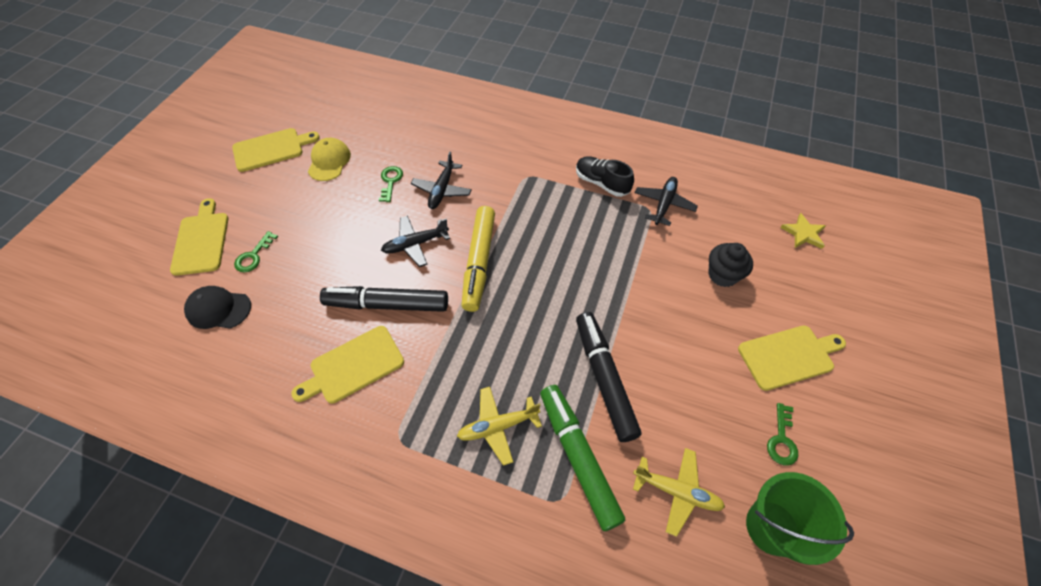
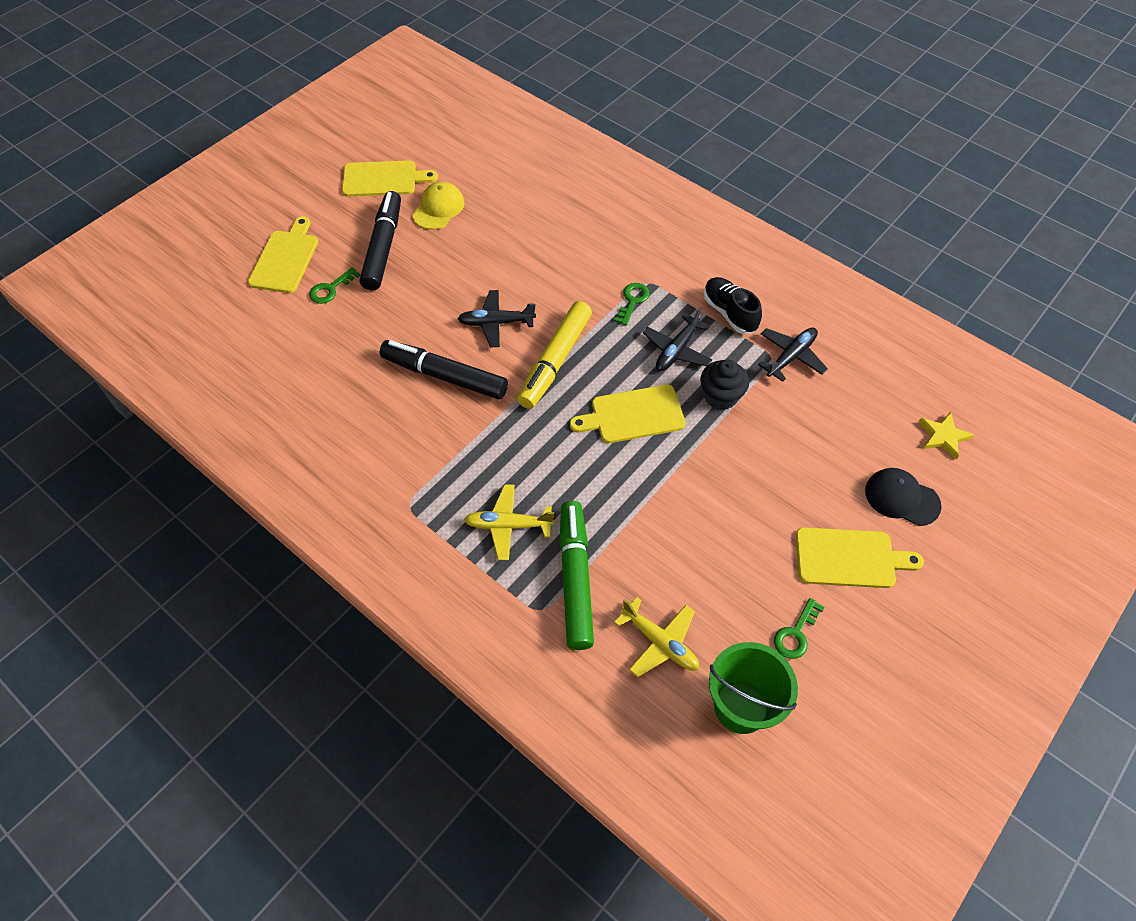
camera: 20 degrees right, 0 degrees up
black cap [184,286,251,329] -> black cap moved to [865,468,942,526]
yellow cutting board [291,326,404,403] -> yellow cutting board moved to [570,385,686,443]
green key [379,166,403,202] -> green key moved to [614,283,650,325]
black plane [411,152,472,209] -> black plane moved to [643,307,712,371]
black marker [576,312,641,442] -> black marker moved to [360,191,401,291]
black cupcake [709,243,753,287] -> black cupcake moved to [700,359,749,410]

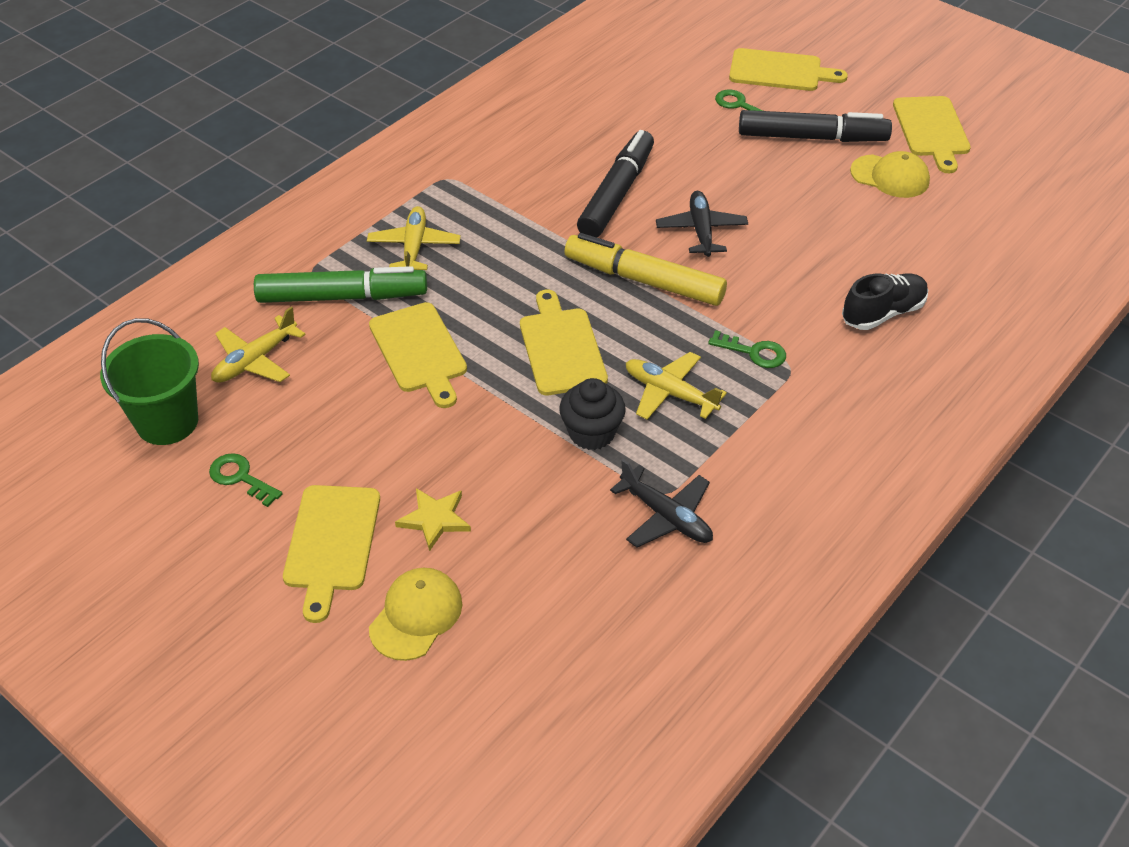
camera: 90 degrees right, 10 degrees down
black plane [643,307,712,371] -> yellow plane [626,352,727,420]
black shoe [704,277,762,334] -> black shoe moved to [842,274,928,330]
black cap [865,468,942,526] -> yellow cap [369,568,462,661]
yellow star [919,412,974,460] -> yellow star moved to [395,488,471,551]
none -> yellow cutting board [369,302,467,408]

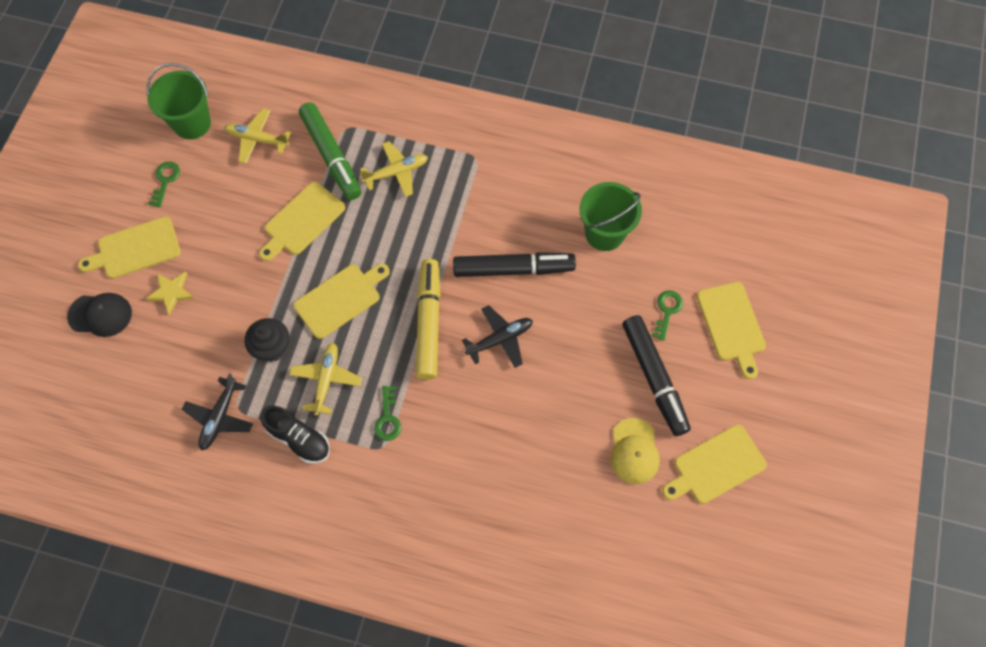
camera: 65 degrees right, 20 degrees up
yellow cap [369,568,462,661] -> black cap [67,293,132,337]
black shoe [842,274,928,330] -> black shoe moved to [260,405,330,464]
none -> green bucket [580,182,642,251]

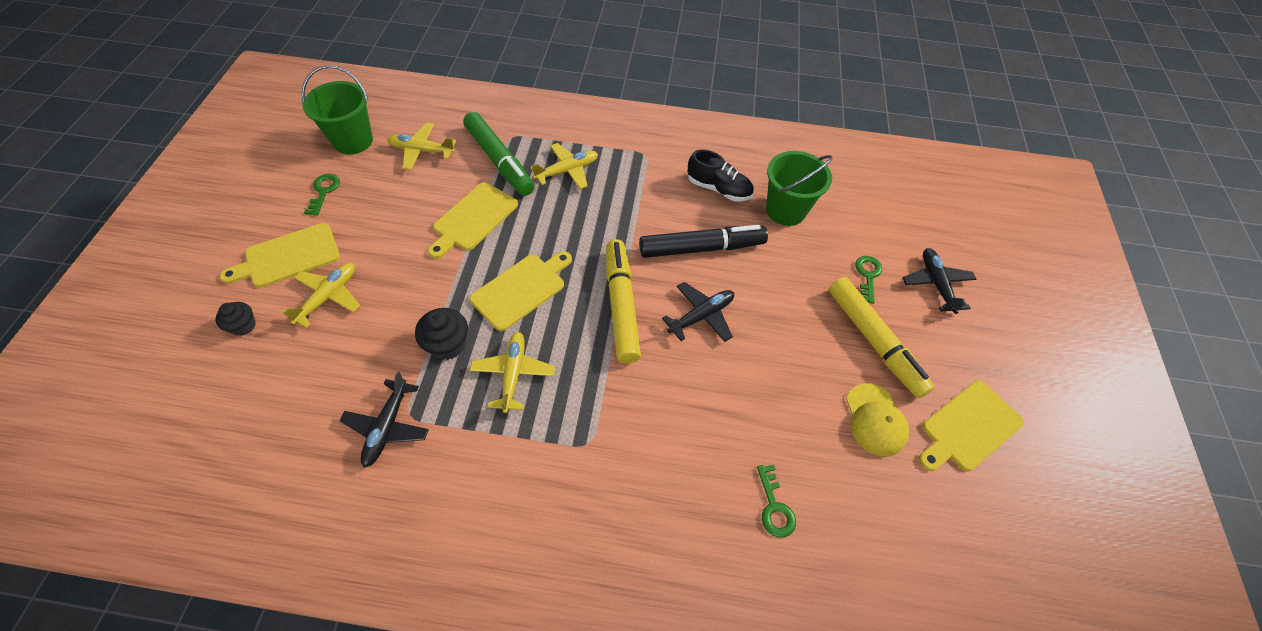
camera: 10 degrees left, 10 degrees down
black cap [67,293,132,337] -> black cupcake [216,302,256,336]
yellow star [145,272,194,315] -> yellow plane [282,263,360,328]
black shoe [260,405,330,464] -> black shoe moved to [687,149,754,201]
green key [374,386,401,441] -> green key moved to [757,464,796,538]
black marker [622,315,691,436] -> yellow marker [829,277,935,398]
yellow cutting board [697,282,766,379] -> black plane [902,248,976,314]

